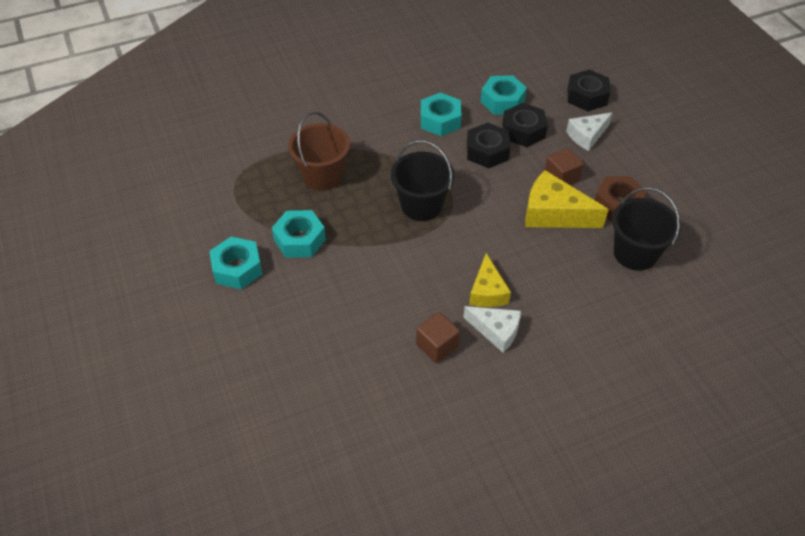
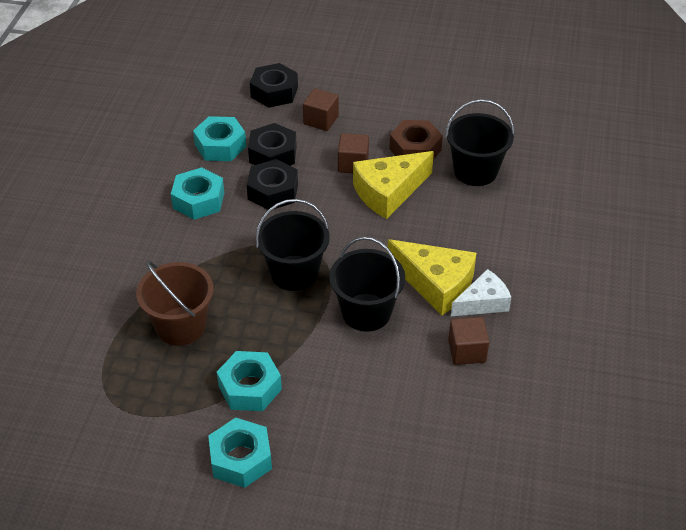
camera: 55 degrees left, 5 degrees down
yellow cheese [469,253,511,307] -> yellow cheese [387,239,477,316], size x1.54
white cheese [566,112,612,151] -> brown cube [303,88,339,131]
none -> black bucket [329,237,405,332]

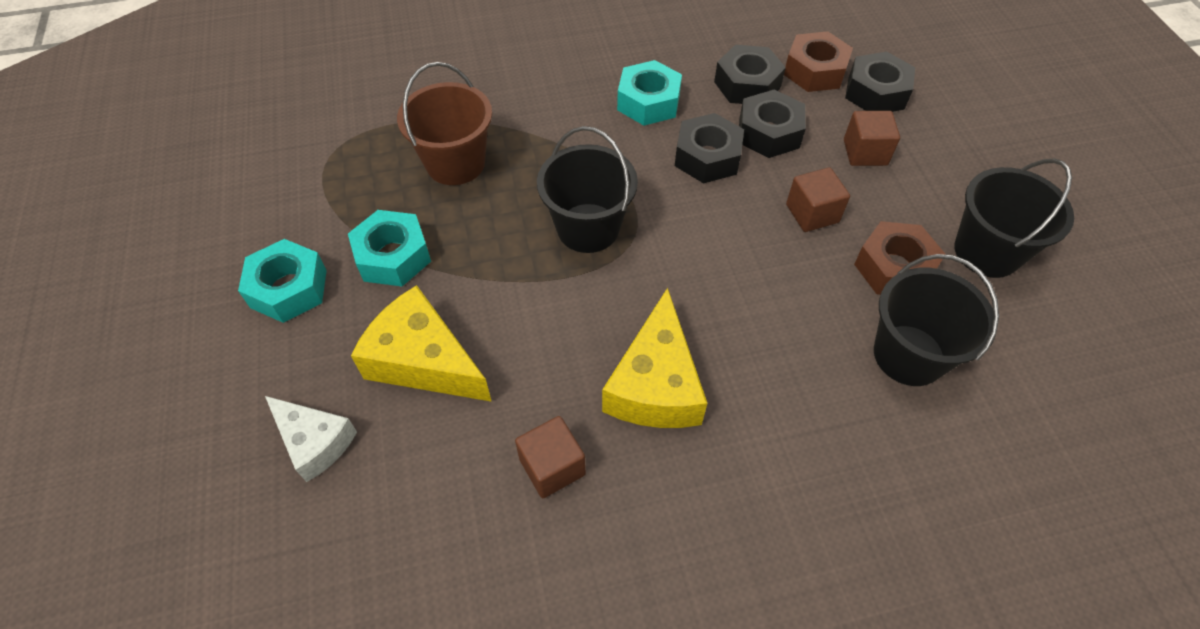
camera: 65 degrees right, 10 degrees up
turquoise nut [193,116,246,161] -> black nut [714,45,786,104]
black bucket [329,237,405,332] -> black bucket moved to [954,159,1074,278]
yellow cheese [353,151,434,219] -> yellow cheese moved to [351,285,492,402]
white cheese [451,269,511,316] -> white cheese moved to [265,396,357,482]
none -> brown nut [784,31,853,92]

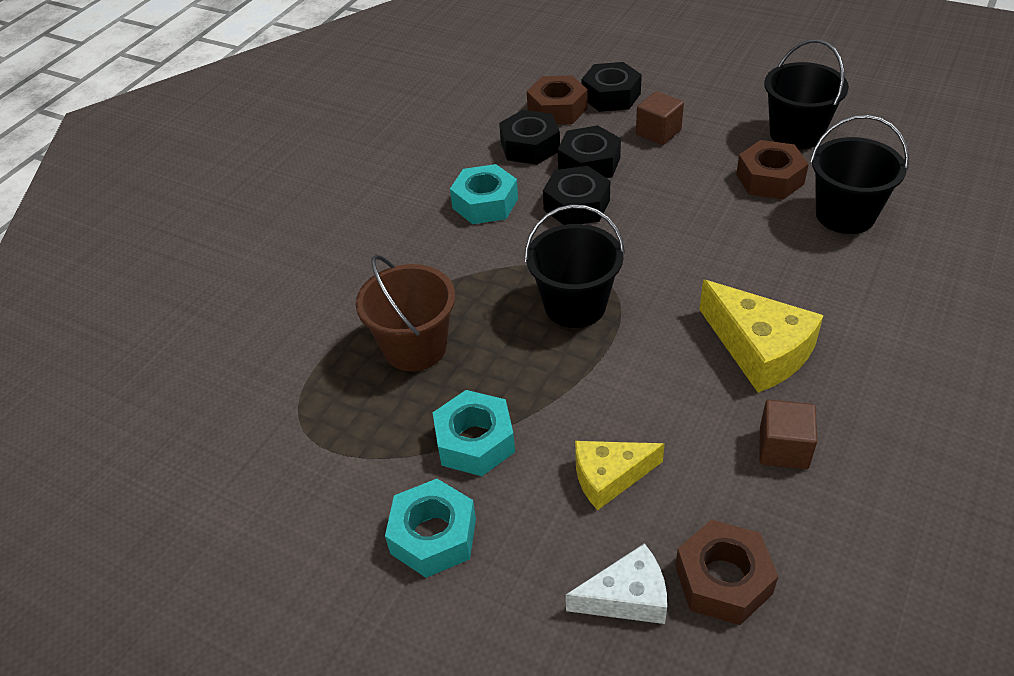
camera: 45 degrees left, 10 degrees down
yellow cheese [351,285,492,402] -> yellow cheese [575,441,665,510], size x0.65
brown cube [786,167,850,232] -> none
none -> brown nut [675,520,778,625]

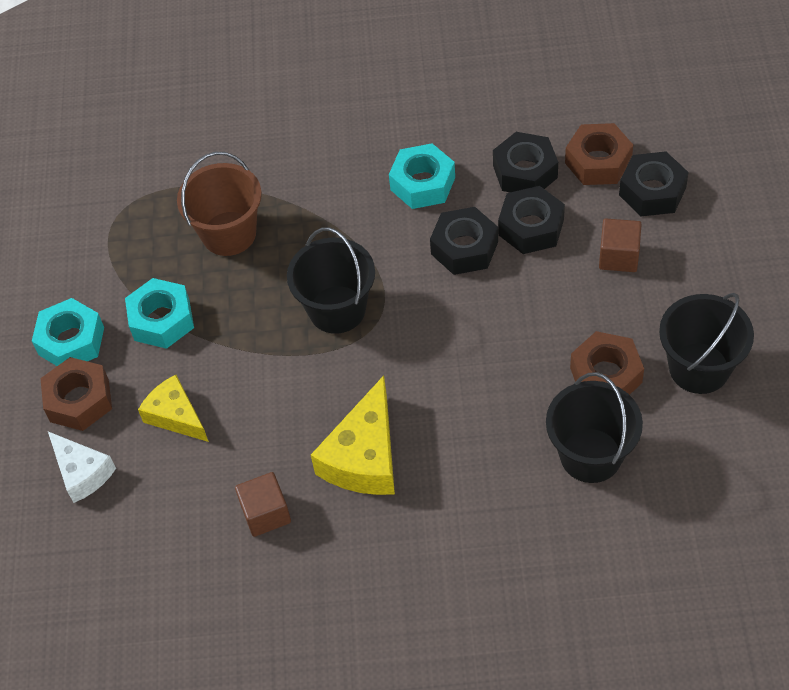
camera: 60 degrees right, 10 degrees up
brown nut [675,520,778,625] -> brown nut moved to [40,357,112,431]

